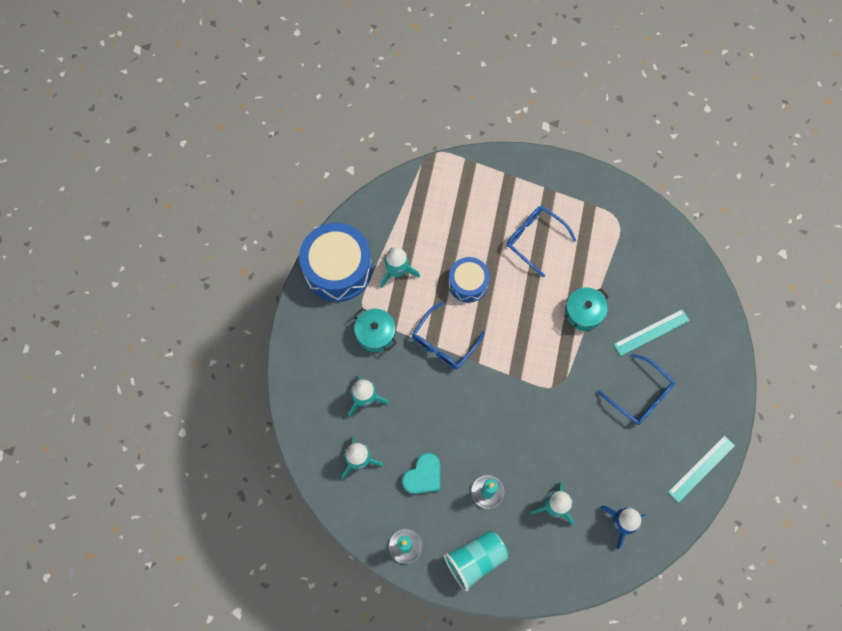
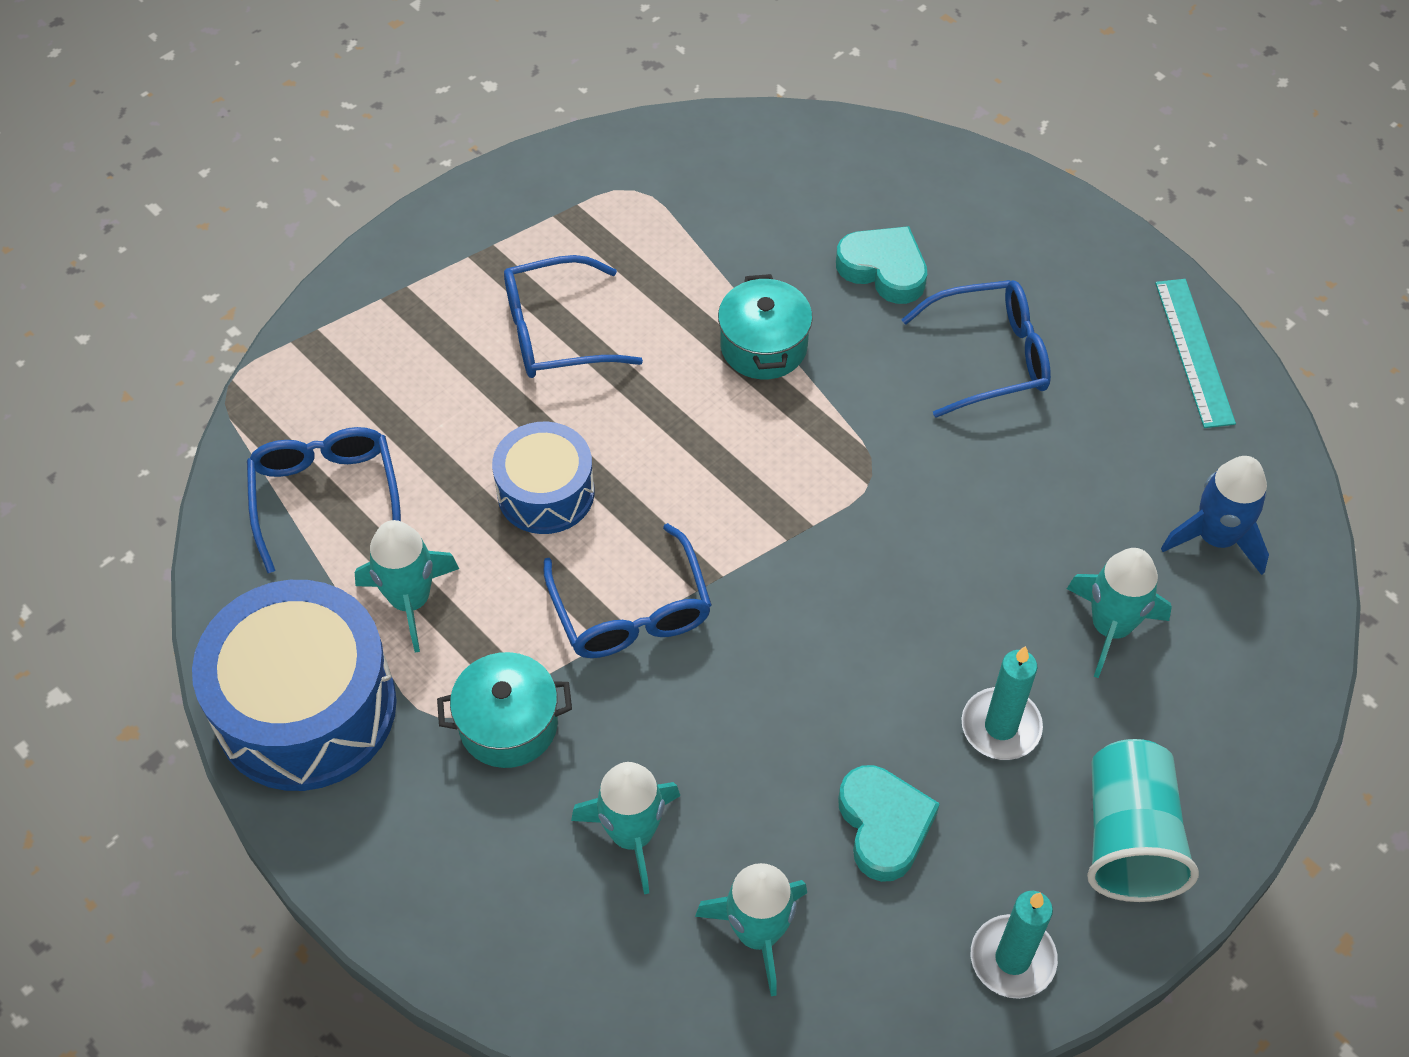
camera: 55 degrees left, 15 degrees down
turquoise ruler [614,309,690,356] -> turquoise heart [836,226,927,304]
none -> blue glasses [247,427,401,573]

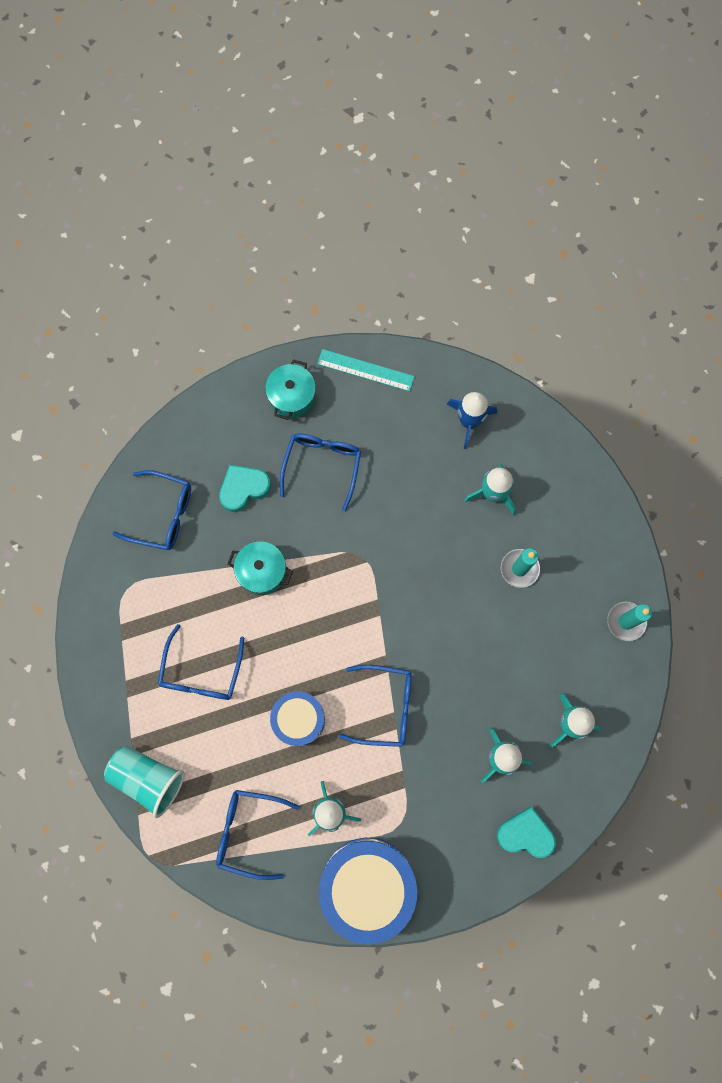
camera: 65 degrees left, 20 degrees up
turquoise pot [437,652,572,768] -> turquoise pot moved to [265,359,316,420]
turquoise heart [838,765,940,882] -> turquoise heart moved to [497,807,556,858]
turquoise cup [1087,739,1199,902] -> turquoise cup moved to [104,746,185,818]
none -> blue glasses [112,470,191,550]

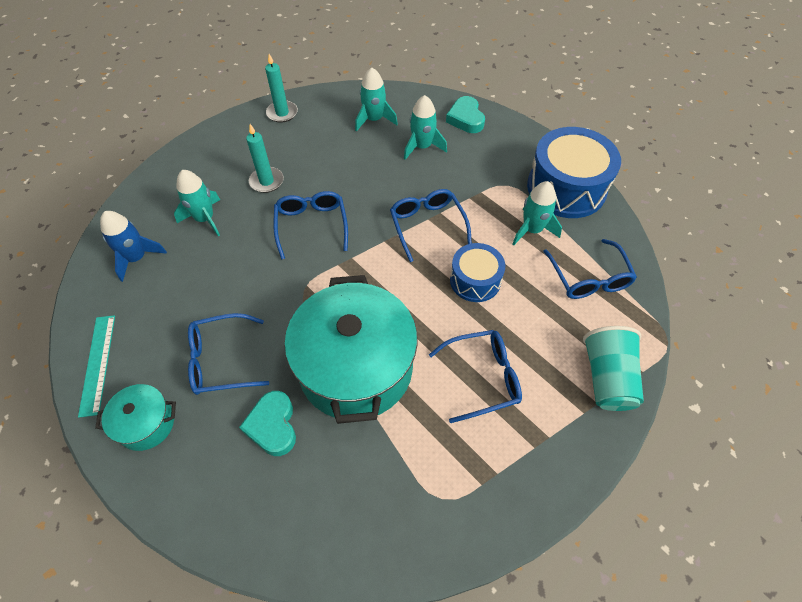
camera: 115 degrees left, 20 degrees down
blue glasses [112,470,191,550] -> blue glasses moved to [273,191,348,260]
turquoise heart [219,465,271,512] -> turquoise heart turned 45 degrees clockwise [239,391,296,456]
turquoise pot [227,541,293,595] -> turquoise pot [284,275,418,424], size x2.15

